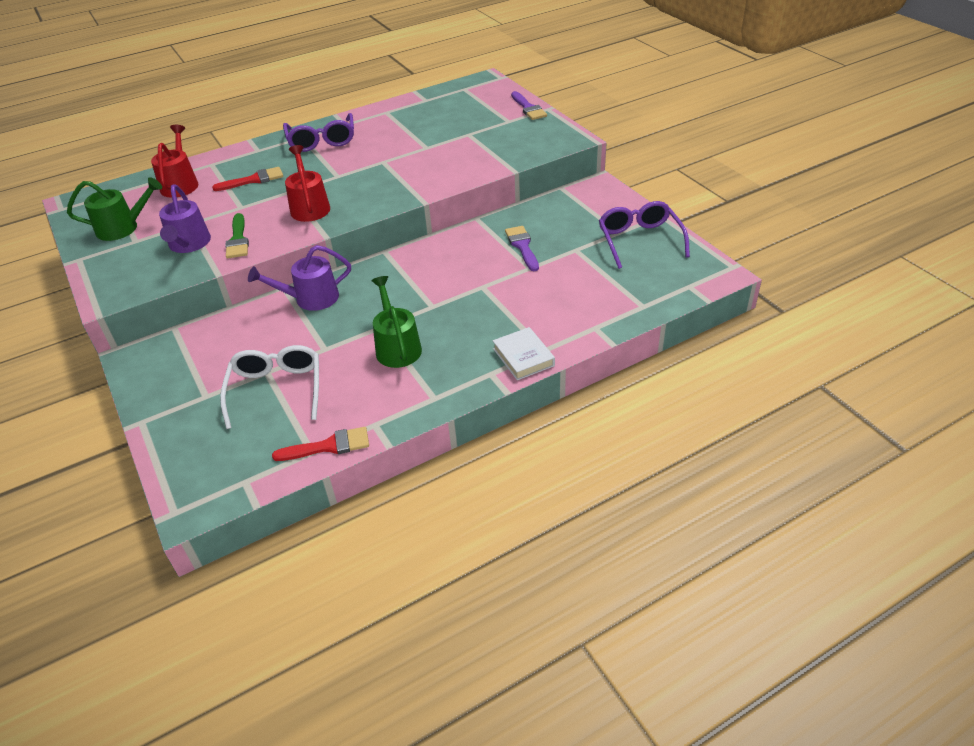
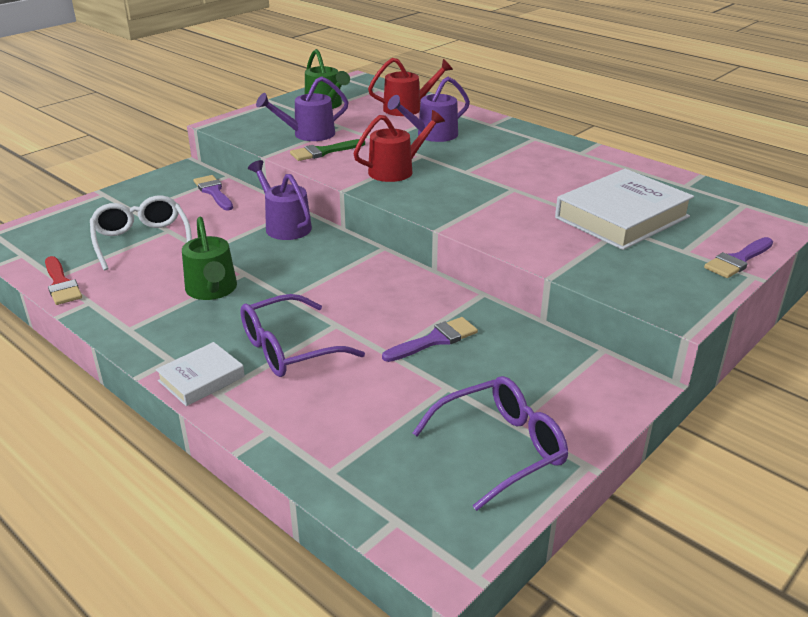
camera: 70 degrees right, 10 degrees down
red brush [212,167,283,191] -> purple watering can [387,77,470,142]
white glasses [220,345,319,429] -> white glasses turned 90 degrees counterclockwise [90,195,192,270]
purple glasses [283,113,354,152] -> purple glasses moved to [240,294,365,377]
green watering can [371,276,422,368] -> green watering can turned 105 degrees clockwise [182,217,237,300]
none -> purple brush [194,175,233,210]
none -> white book [555,169,694,250]

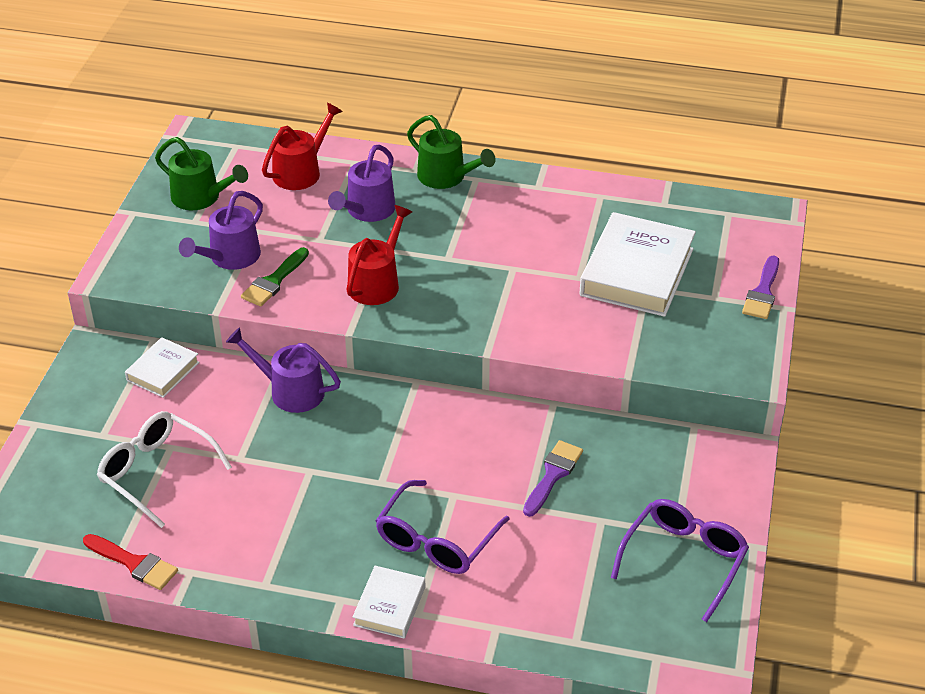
camera: 30 degrees left, 10 degrees up
green watering can [182,217,237,300] -> green watering can moved to [407,115,496,189]
purple brush [194,175,233,210] -> white book [125,337,200,398]

